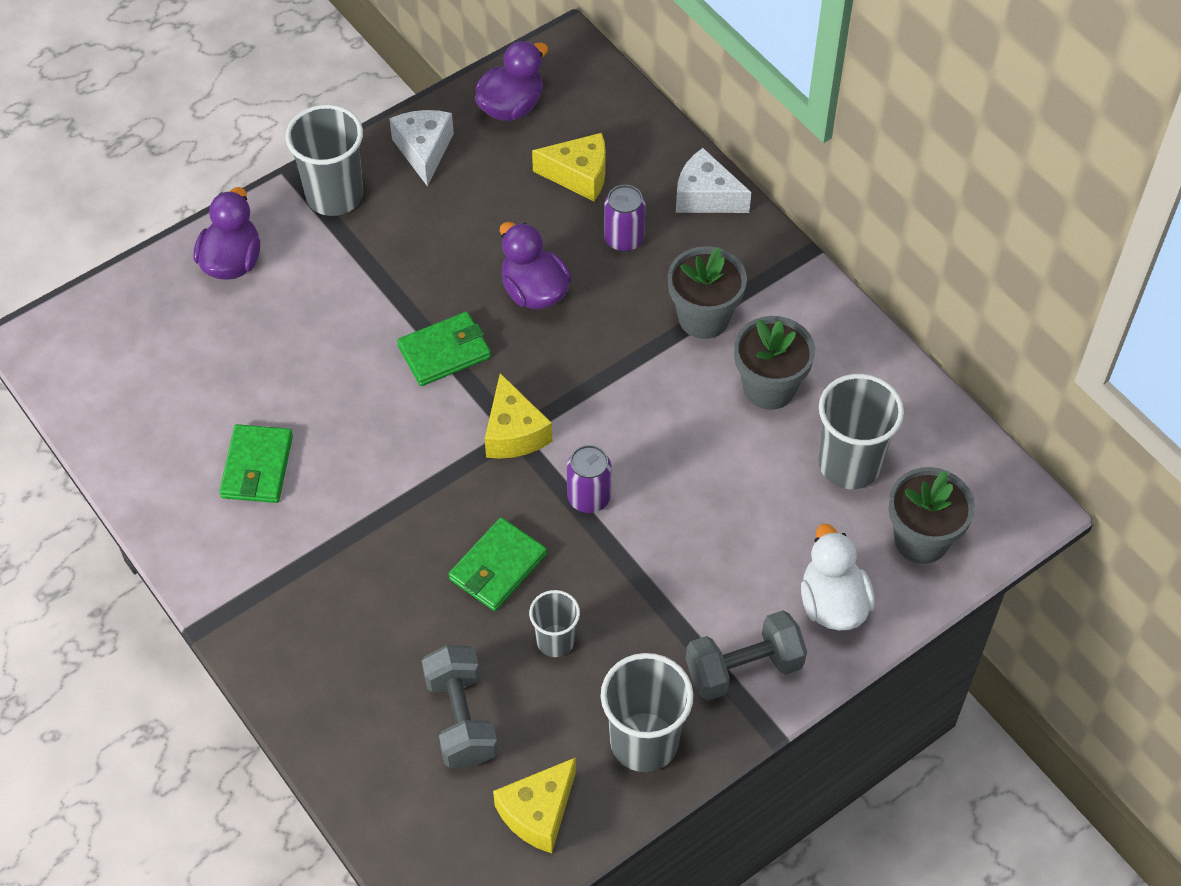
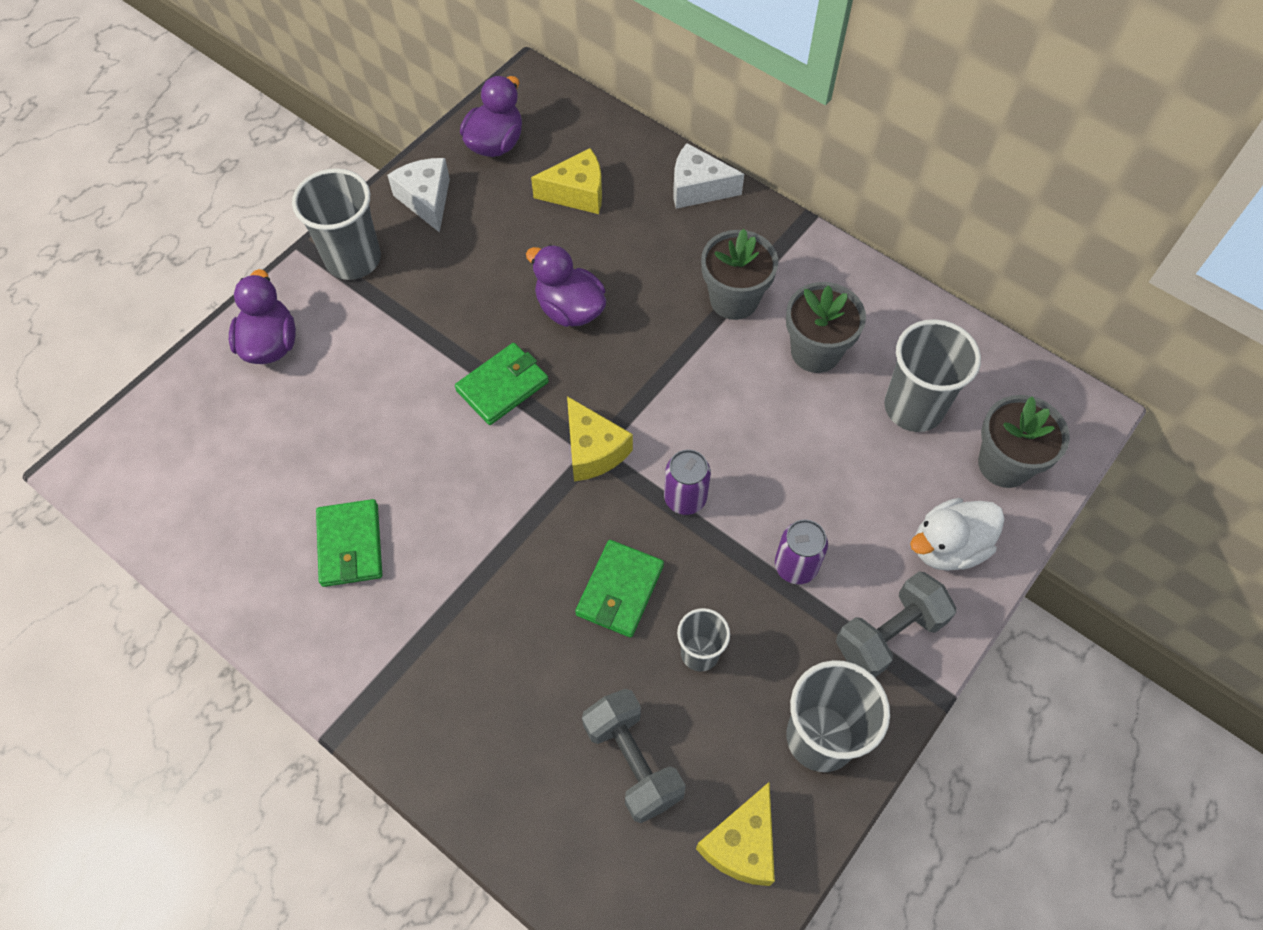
camera: 15 degrees left, 5 degrees up
purple can [604,185,645,252] -> purple can moved to [775,520,828,584]
white duck [801,524,875,630] -> white duck turned 90 degrees counterclockwise [910,498,1005,571]

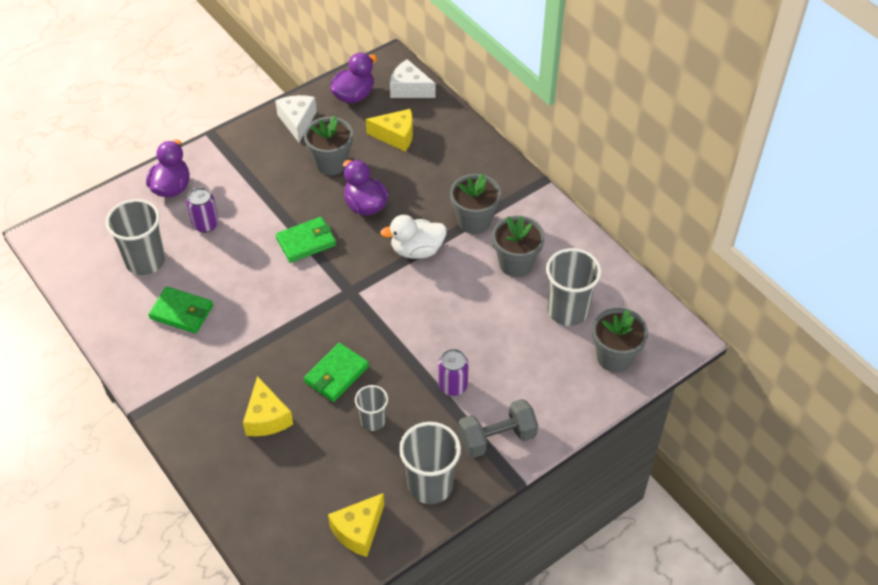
camera: 15 degrees right, 10 degrees down
grey cup [292,168,381,280] -> grey cup moved to [106,199,165,275]
green wallet [316,499,382,587] -> green wallet turned 75 degrees counterclockwise [148,286,213,333]
yellow cheese [567,396,633,482] -> yellow cheese moved to [243,376,293,436]
grey dumbbell [582,689,686,823] -> none
purple can [664,450,711,515] -> purple can moved to [186,187,219,233]
white cheese [673,143,744,209] -> white cheese moved to [390,59,436,98]
white duck [910,498,1005,571] -> white duck moved to [380,215,447,259]
none -> grey flower pot [304,116,353,175]

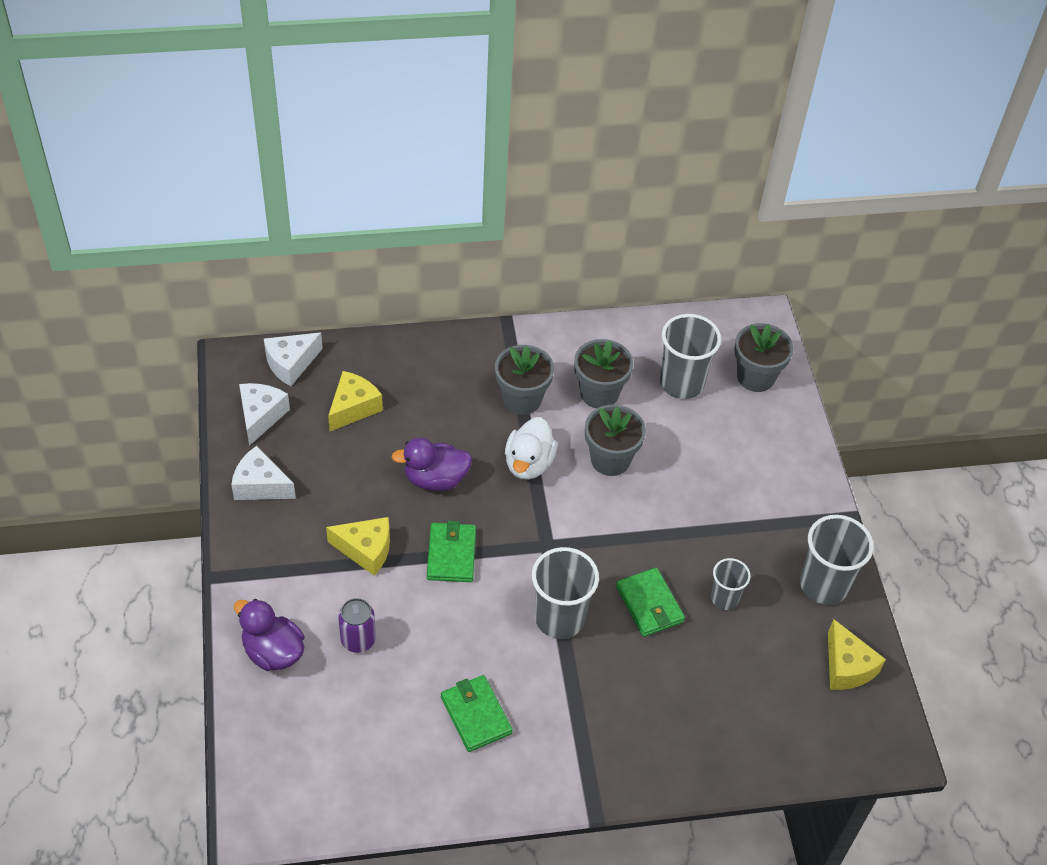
camera: 65 degrees left, 0 degrees up
grey cup [106,199,165,275] -> grey cup moved to [532,547,599,639]
green wallet [148,286,213,333] -> green wallet turned 75 degrees counterclockwise [441,675,513,752]
yellow cheese [243,376,293,436] -> yellow cheese moved to [326,517,390,576]
grey flower pot [304,116,353,175] -> grey flower pot moved to [585,405,646,476]
purple duck [330,52,377,103] -> white cheese [239,383,290,446]
purple can [438,349,469,396] -> none
grey dumbbell [458,399,538,458] -> none

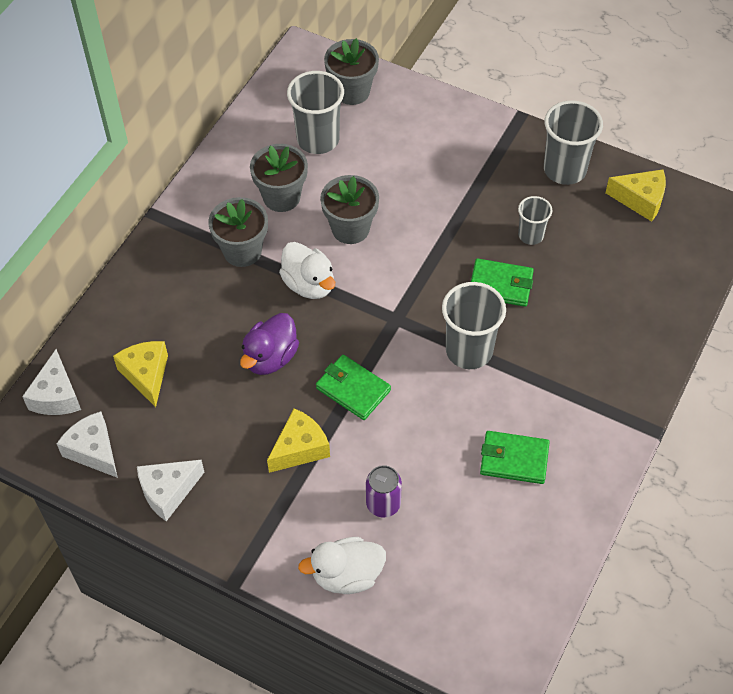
camera: 50 degrees left, 5 degrees up
purple duck [234,599,304,671] -> white duck [298,537,386,594]

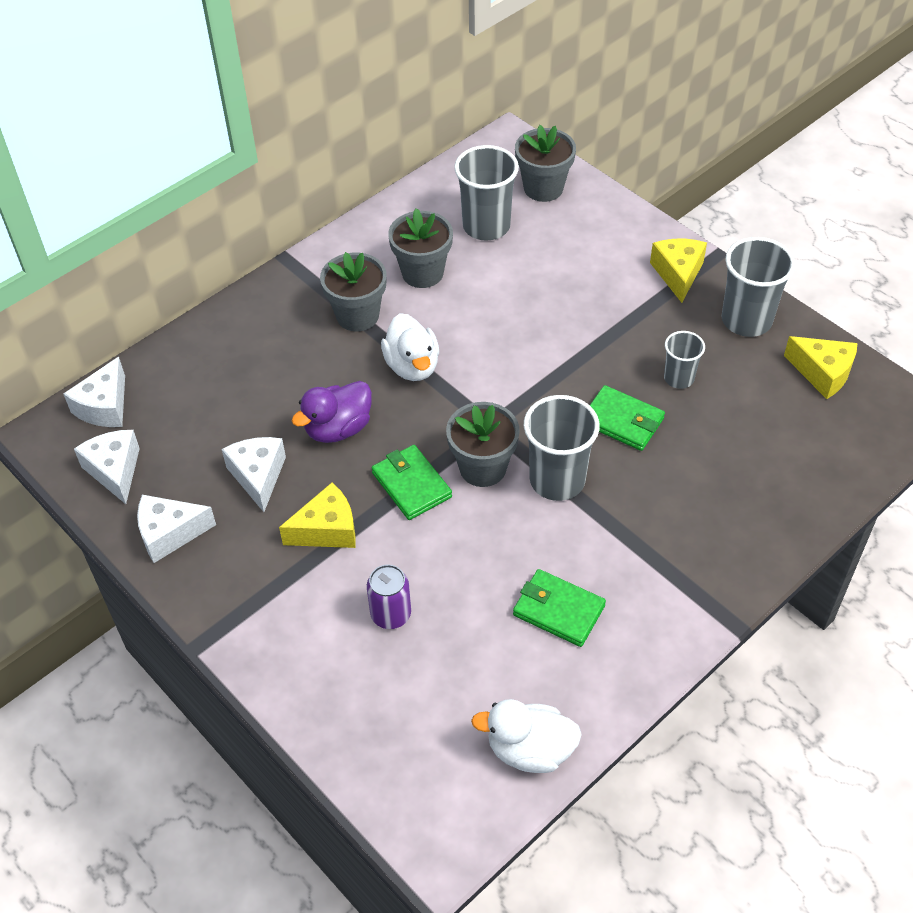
camera: 20 degrees right, 5 degrees down
yellow cheese [113,341,168,407] -> yellow cheese moved to [650,239,707,303]
white duck [298,537,386,594] -> white duck moved to [471,699,582,773]
grey flower pot [320,175,379,244] -> grey flower pot moved to [446,402,520,487]
none -> white cheese [222,437,286,512]

